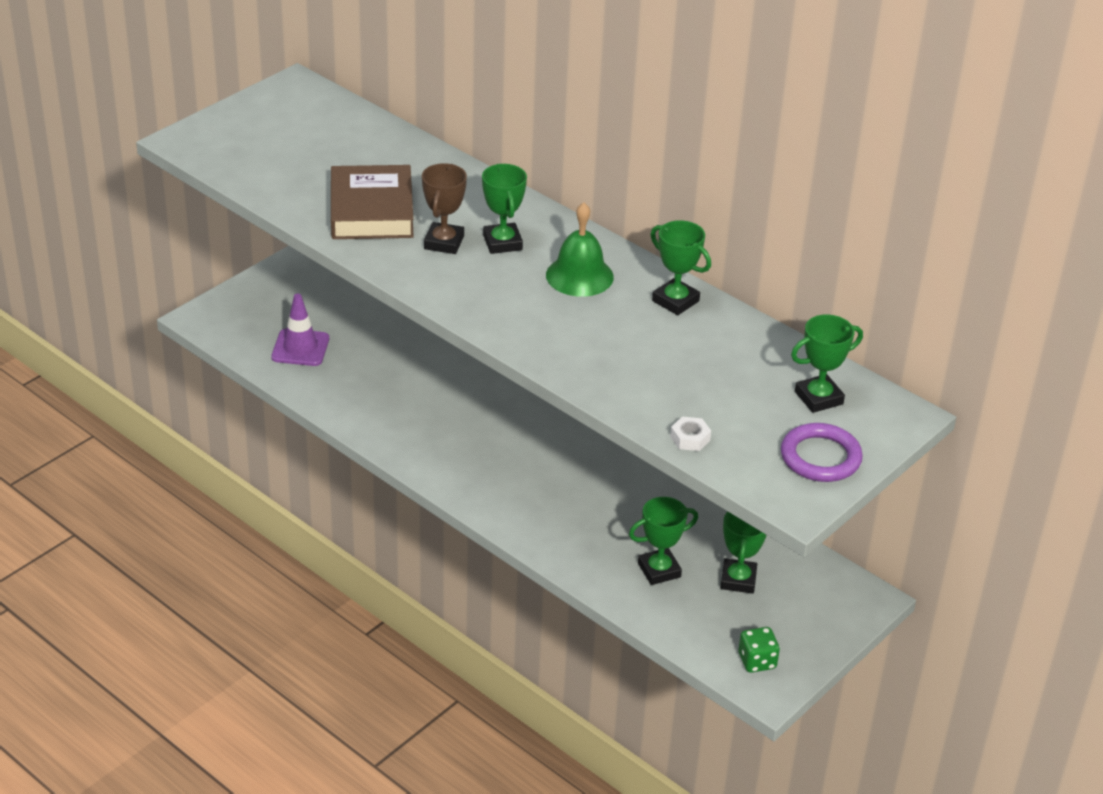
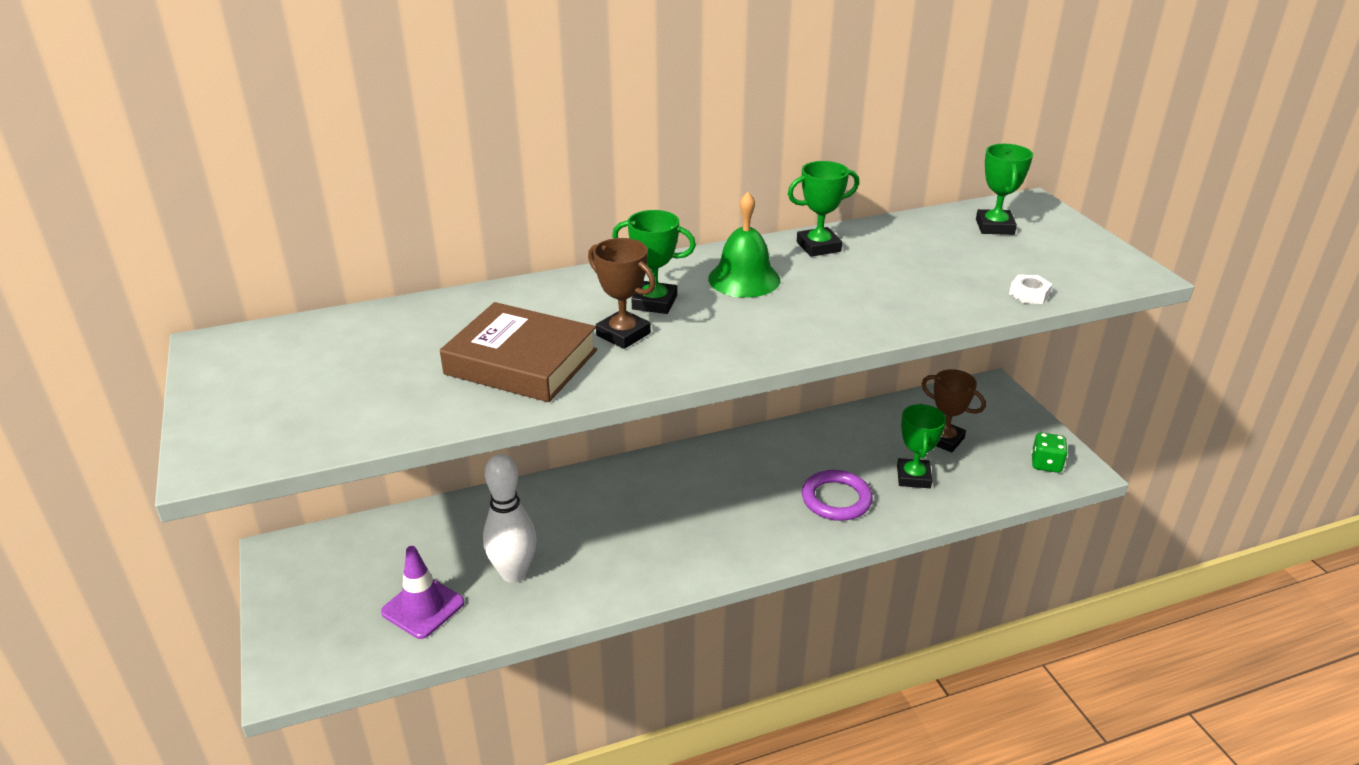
camera: 60 degrees left, 5 degrees down
green trophy [720,512,767,594] -> brown trophy [921,369,986,453]
purple ring [781,423,863,482] -> purple ring moved to [802,470,873,521]
none -> white bowling pin [483,454,537,583]

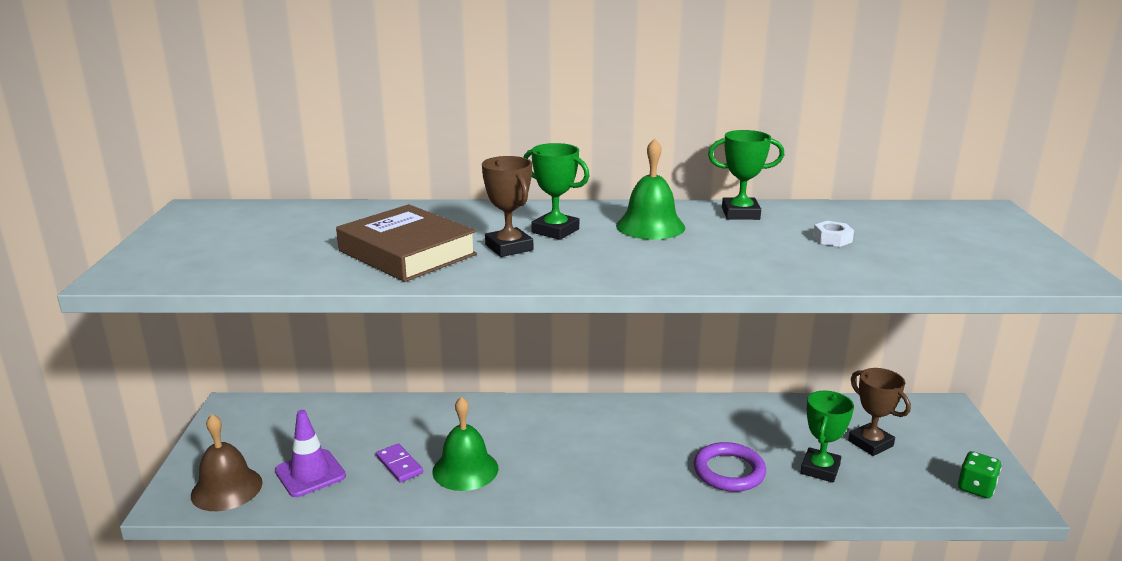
camera: 20 degrees right, 10 degrees down
white bowling pin [483,454,537,583] -> purple domino [376,443,423,482]
green trophy [976,144,1033,235] -> none
white nut [1009,275,1052,304] -> white nut moved to [813,221,854,247]
none -> brown bell [191,414,263,511]
none -> green bell [432,396,498,491]

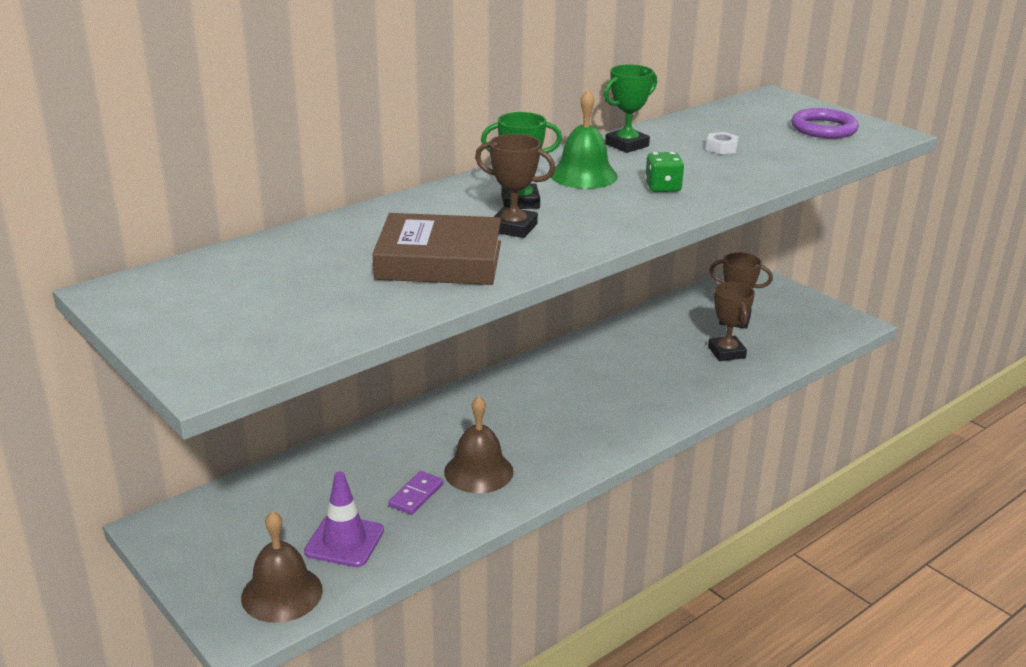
camera: 40 degrees left, 5 degrees up
purple domino [376,443,423,482] -> purple domino turned 75 degrees counterclockwise [388,471,443,515]
green bell [432,396,498,491] -> brown bell [444,396,514,493]
purple ring [694,442,766,492] -> purple ring moved to [791,108,859,138]
green trophy [800,391,854,483] -> brown trophy [708,282,755,361]
green dice [958,451,1002,498] -> green dice moved to [645,152,684,192]

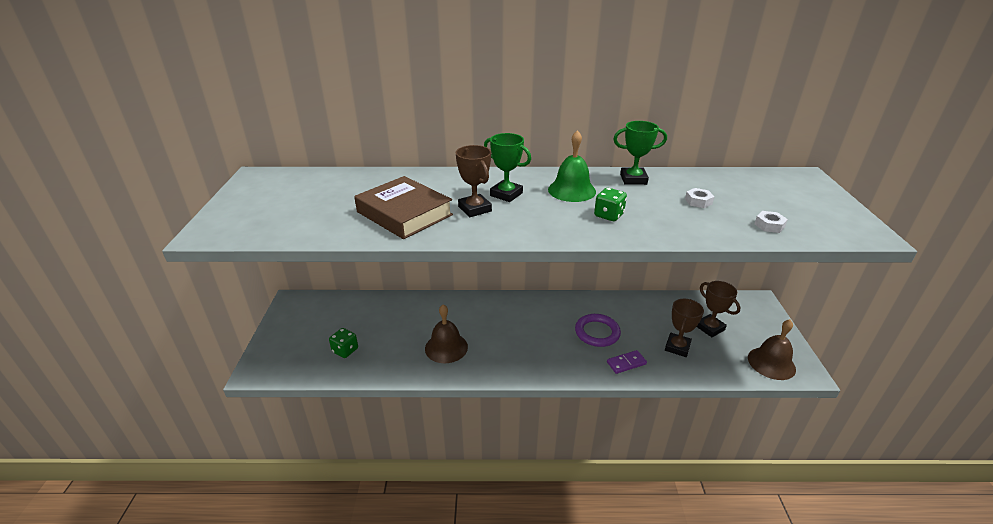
camera: 40 degrees right, 5 degrees up
brown bell [241,511,323,623] -> brown bell moved to [748,319,796,380]
purple traffic cone [304,471,384,567] -> green dice [329,328,358,358]
purple domino [388,471,443,515] -> purple domino moved to [607,350,647,374]
purple ring [791,108,859,138] -> purple ring moved to [575,314,621,347]
none -> white nut [754,211,788,233]

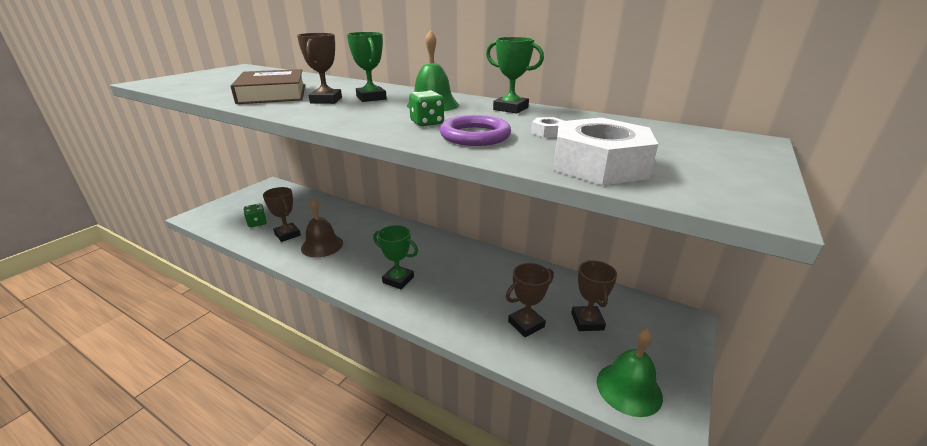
camera: 30 degrees right, 5 degrees down
purple ring [575,314,621,347] -> purple ring moved to [440,115,511,146]
purple domino [607,350,647,374] -> none
brown bell [748,319,796,380] -> green bell [597,328,663,417]
white nut [754,211,788,233] -> white nut [553,118,658,185], size x2.44
none -> brown trophy [263,187,301,242]
none -> green trophy [373,225,418,289]

